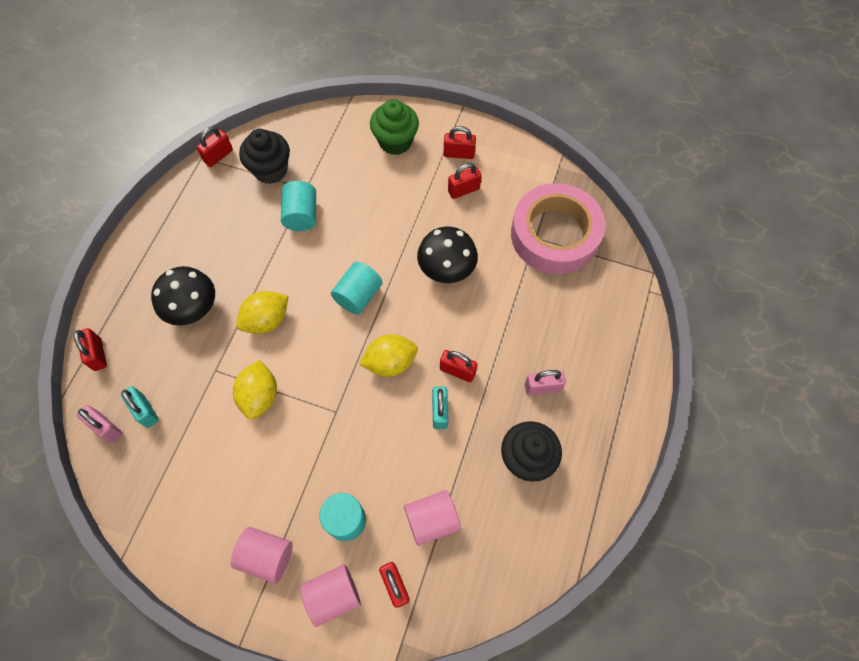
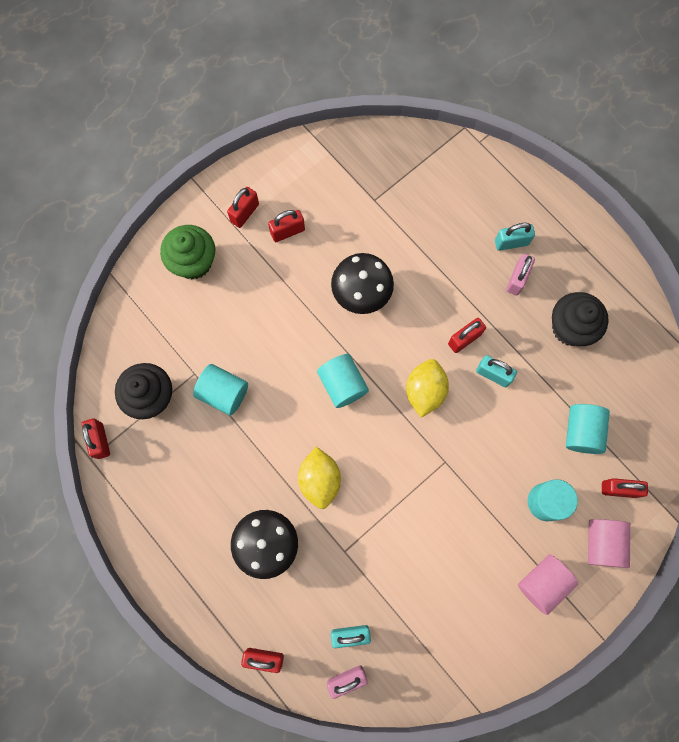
camera: 60 degrees left, 10 degrees up
yellow lemon [233,360,277,419] -> none
pink cylinder [404,490,461,546] -> turquoise cylinder [566,404,610,454]
red padlock [448,163,482,199] -> red padlock turned 60 degrees clockwise [268,210,305,242]
pink tape [511,183,605,274] -> none
none -> turquoise padlock [495,223,535,251]

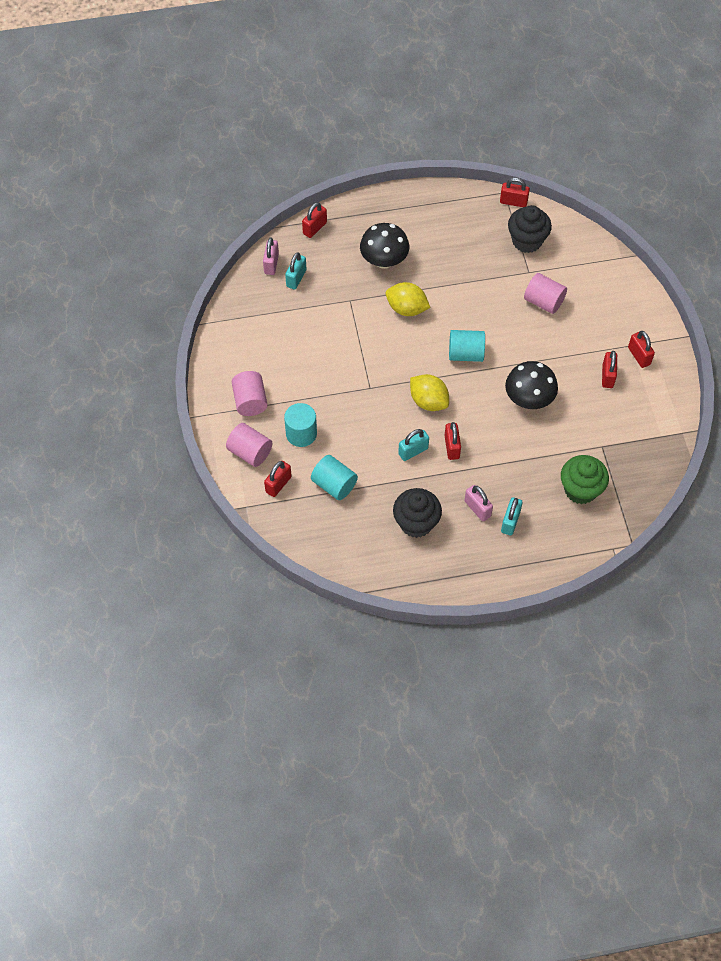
camera: 120 degrees right, 15 degrees down
green cupcake [160,225,215,280] -> green cupcake moved to [561,455,609,504]
turquoise cylinder [193,364,248,415] -> none
none -> pink cylinder [524,273,567,314]

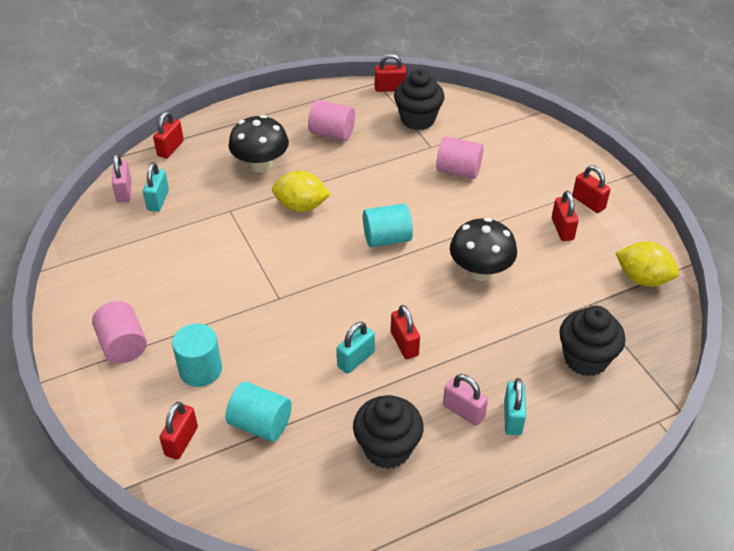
camera: 15 degrees left, 15 degrees down
pink cylinder [226,423,272,467] -> pink cylinder moved to [308,100,355,141]
yellow lemon [410,374,449,411] -> yellow lemon moved to [616,242,679,287]
green cupcake [561,455,609,504] -> black cupcake [559,306,626,376]

